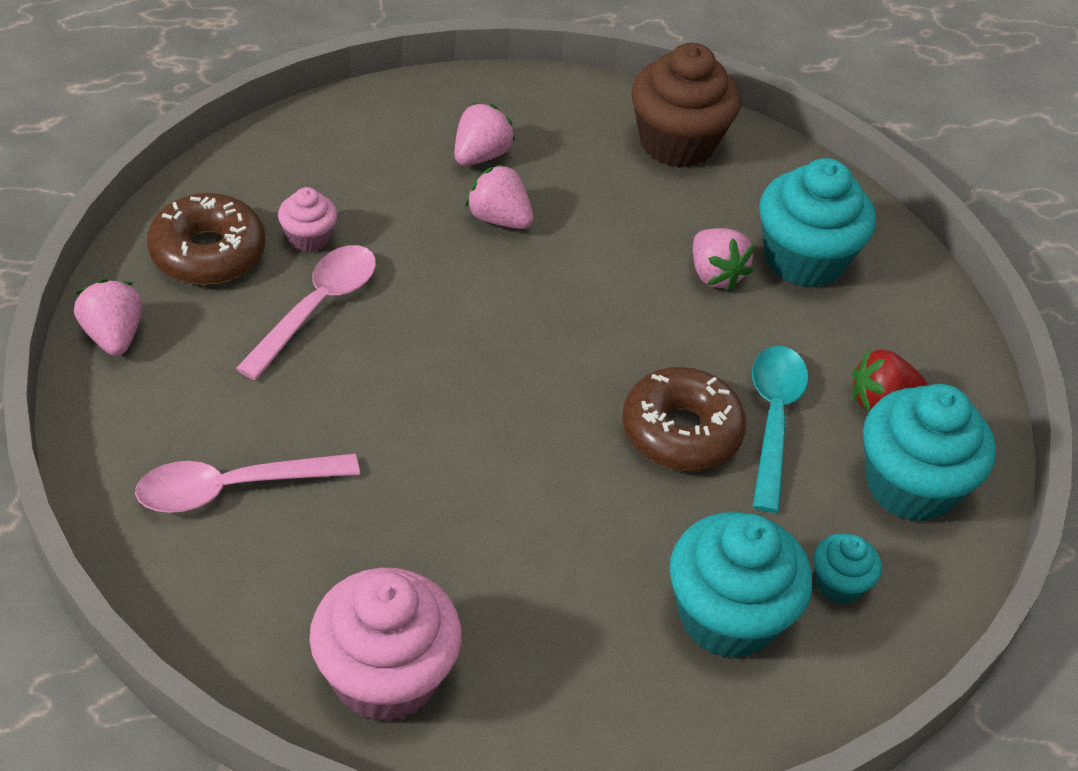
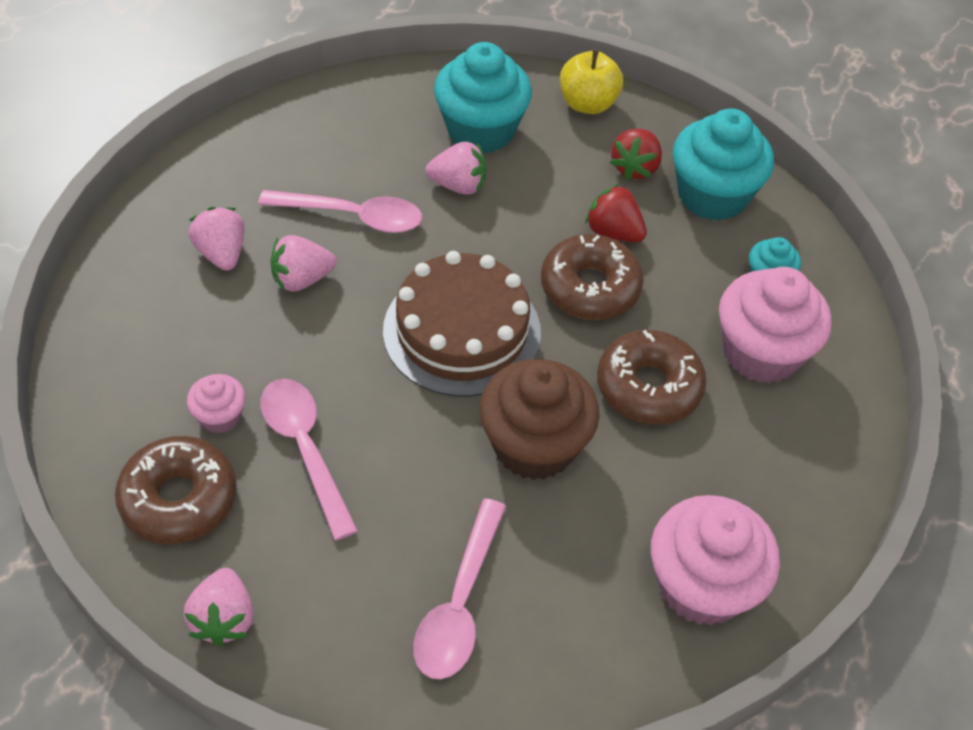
camera: 55 degrees left, 5 degrees up
pink strawberry [74,279,142,356] -> pink strawberry turned 105 degrees counterclockwise [184,568,254,646]
brown cupcake [631,43,740,168] -> brown cupcake moved to [479,359,600,480]
turquoise cupcake [670,512,812,659] -> pink cupcake [719,267,832,383]
turquoise spoon [752,346,808,513] -> red strawberry [585,184,647,242]
none -> pink spoon [258,190,422,233]
none -> brown cake [383,251,541,397]
none -> yellow apple [560,49,623,114]
none -> brown donut [597,330,706,425]

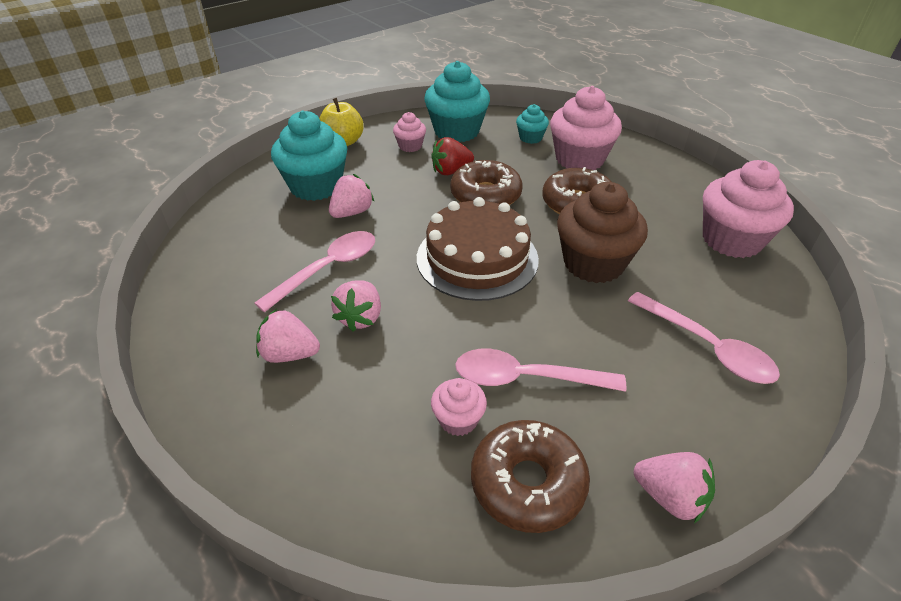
camera: 55 degrees left, 10 degrees down
red strawberry [610,128,662,181] -> pink cupcake [393,112,426,152]

